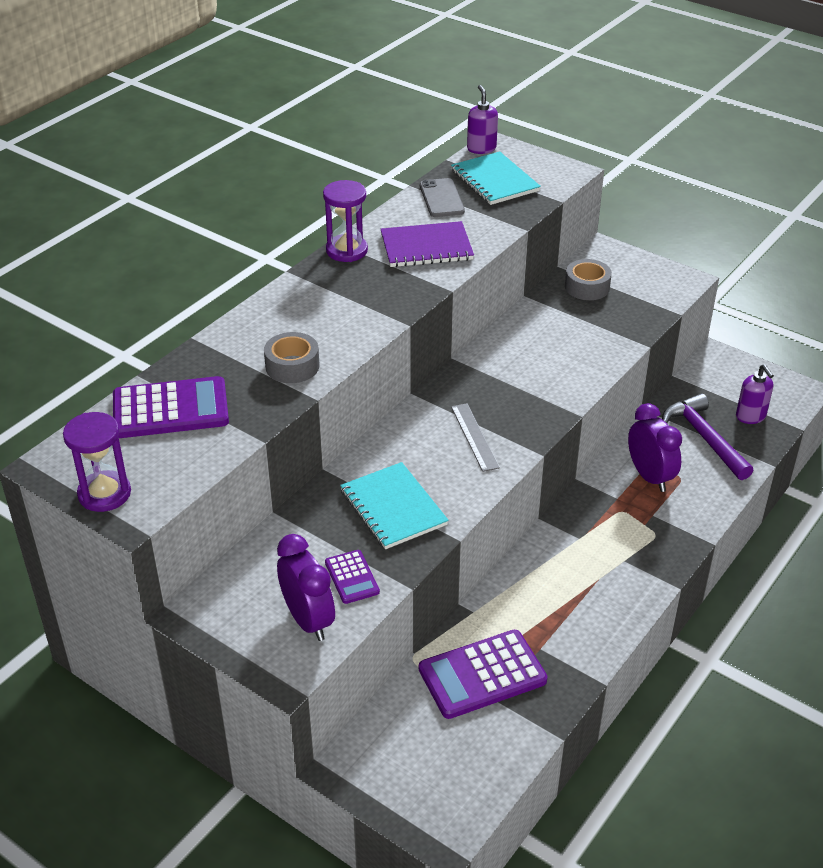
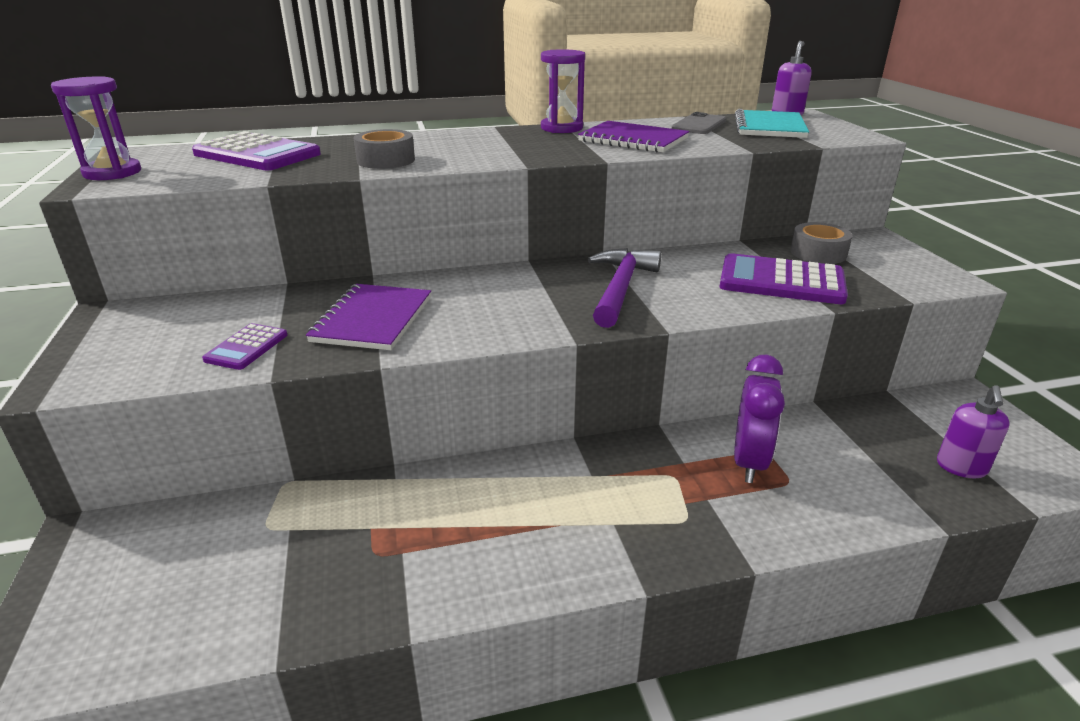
camera: 40 degrees right, 10 degrees down
purple clock [277,534,335,641] -> none
turquoise notebook [340,462,449,549] -> purple notebook [306,284,431,350]
purple calculator [419,630,548,719] -> purple calculator moved to [719,253,848,304]
grey ruler [451,403,500,472] -> none
purple hammer [662,393,753,480] -> purple hammer moved to [588,248,661,328]

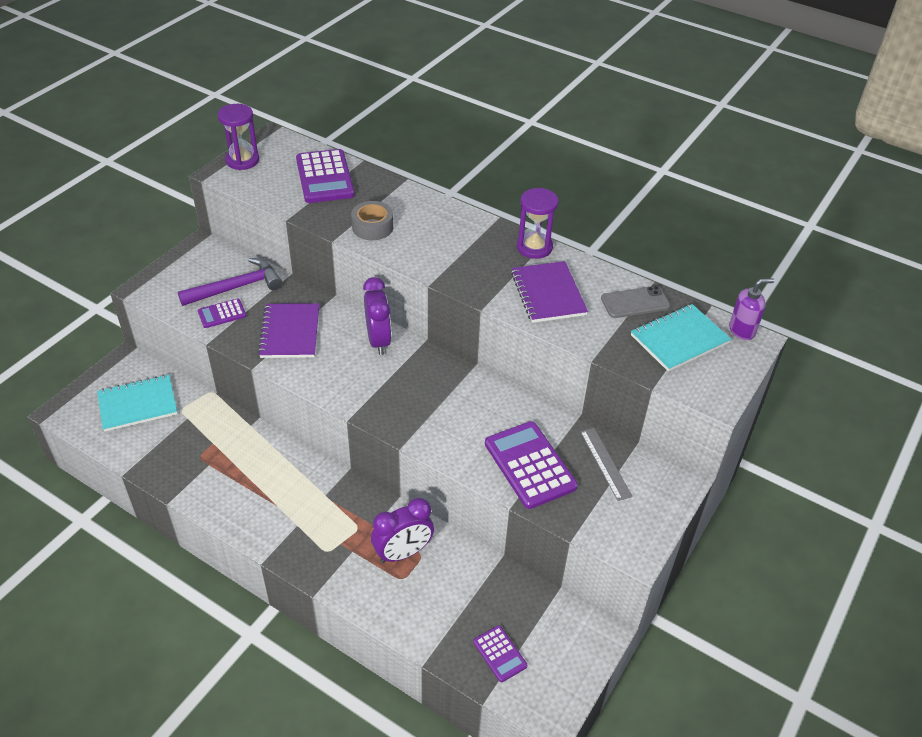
camera: 45 degrees right, 15 degrees up
purple notebook [306,284,431,350] -> purple notebook turned 60 degrees counterclockwise [258,303,319,358]
purple hammer [588,248,661,328] -> purple hammer moved to [178,258,282,306]
grey tape [790,222,853,264] -> grey ruler [580,428,633,501]
purple soap dispenser [937,385,1010,478] -> purple calculator [473,625,527,682]
none -> turquoise notebook [97,375,177,432]
none -> purple clock [363,277,392,355]

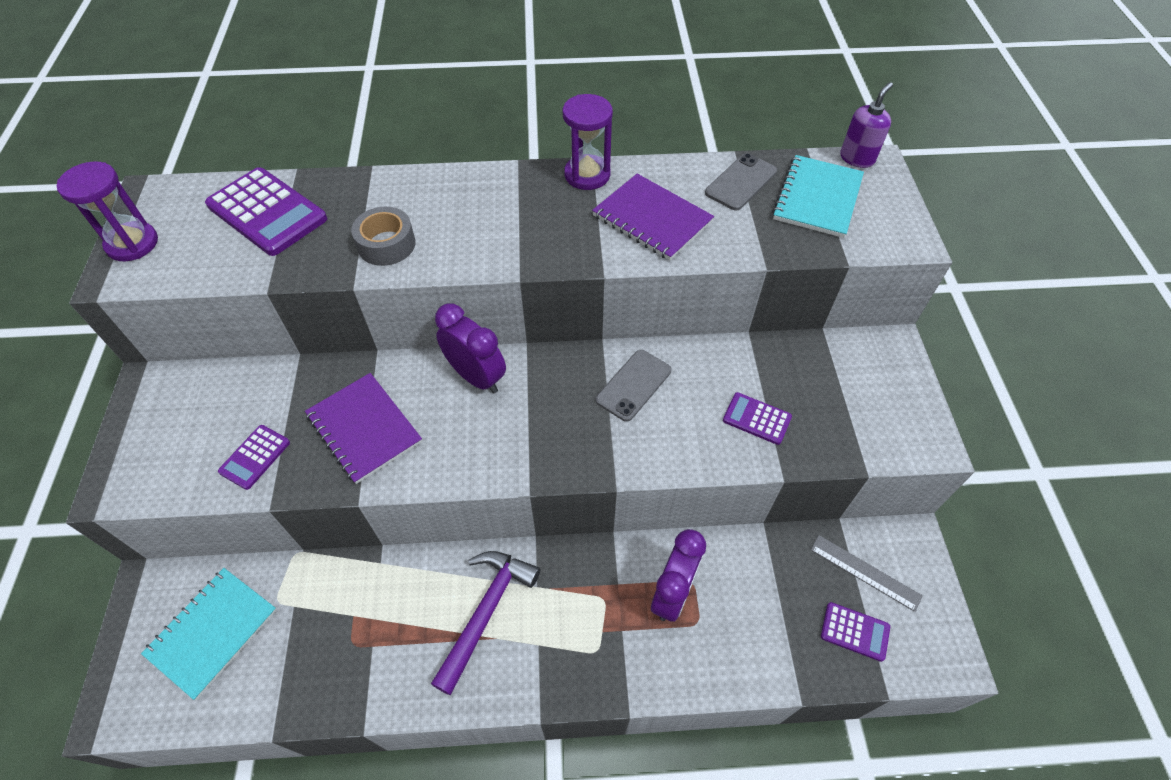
camera: 35 degrees left, 10 degrees up
purple hammer [178,258,282,306] -> purple hammer moved to [431,551,540,695]
purple calculator [485,421,578,509] -> purple calculator [723,392,792,445], size x0.53
grey ruler [580,428,633,501] -> grey ruler moved to [811,535,923,612]
none -> grey phone [596,350,671,422]

